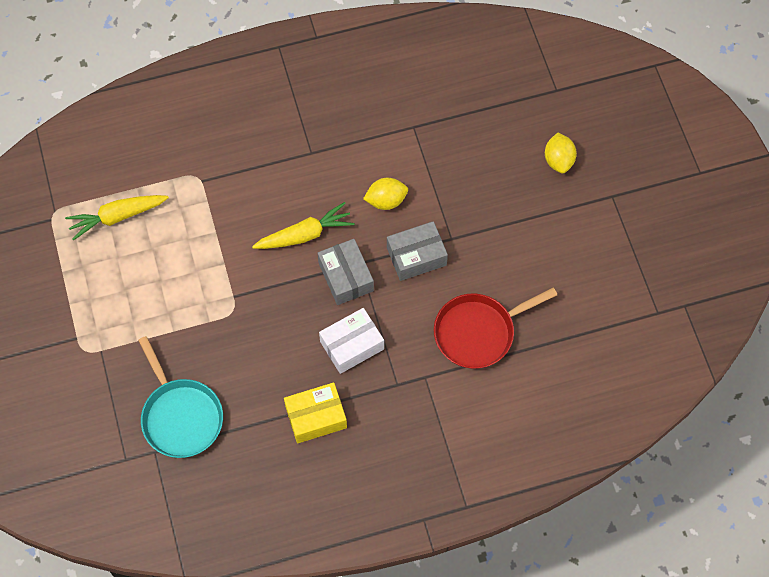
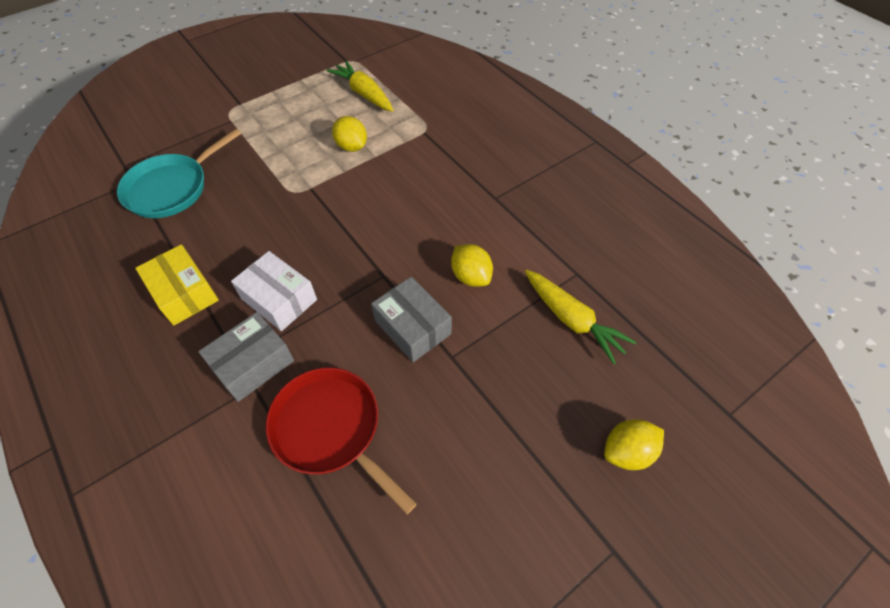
camera: 70 degrees right, 10 degrees down
yellow carrot [252,202,355,249] -> yellow carrot moved to [525,270,636,364]
grey box [318,239,374,305] -> grey box moved to [198,312,294,402]
none -> yellow lemon [332,116,367,152]

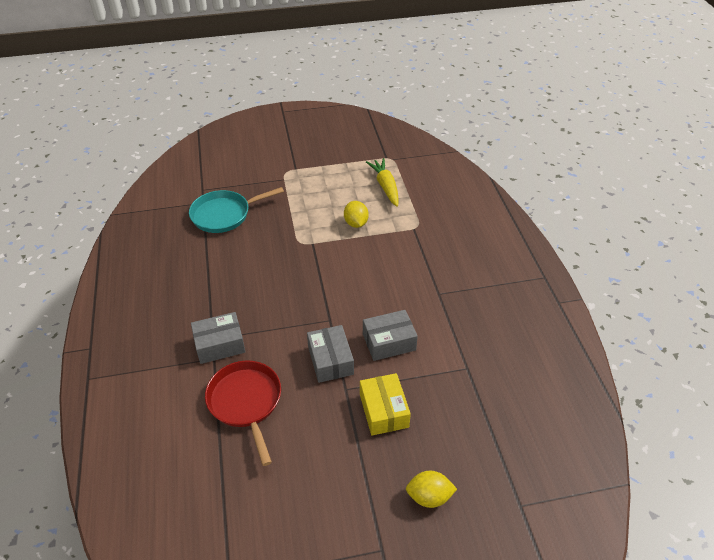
camera: 25 degrees right, 10 degrees down
yellow box [135,244,219,325] -> yellow box moved to [360,373,411,436]
white box [231,251,317,331] -> none
yellow lemon [451,244,493,287] -> grey box [363,310,418,361]
yellow carrot [525,270,636,364] -> none

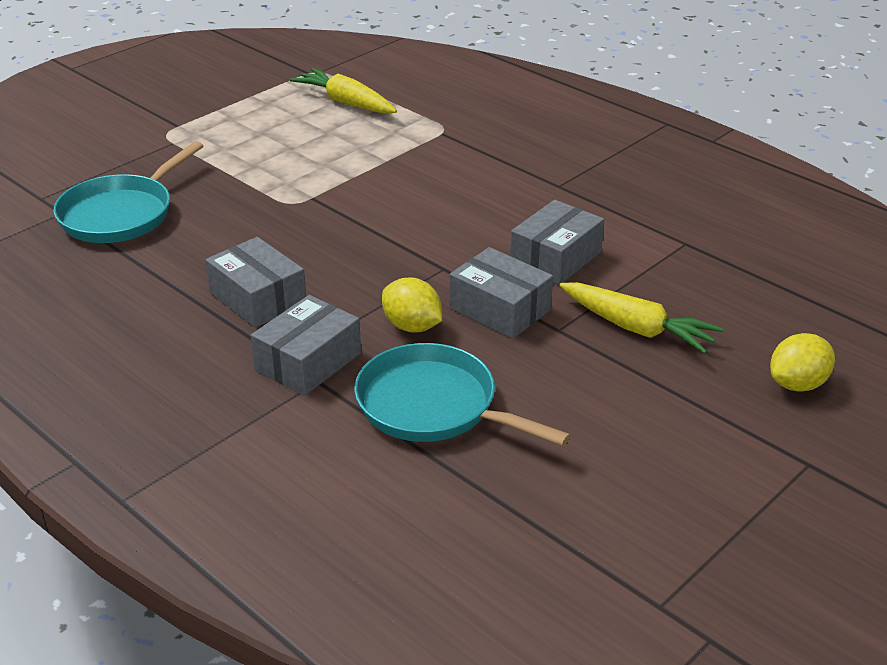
camera: 35 degrees left, 10 degrees down
red pan [205,360,281,466] -> turquoise pan [354,343,571,446]
yellow lemon [344,201,369,228] -> yellow lemon moved to [382,277,442,333]
yellow box [360,373,411,436] -> yellow carrot [559,282,724,354]
none -> grey box [205,237,306,328]

